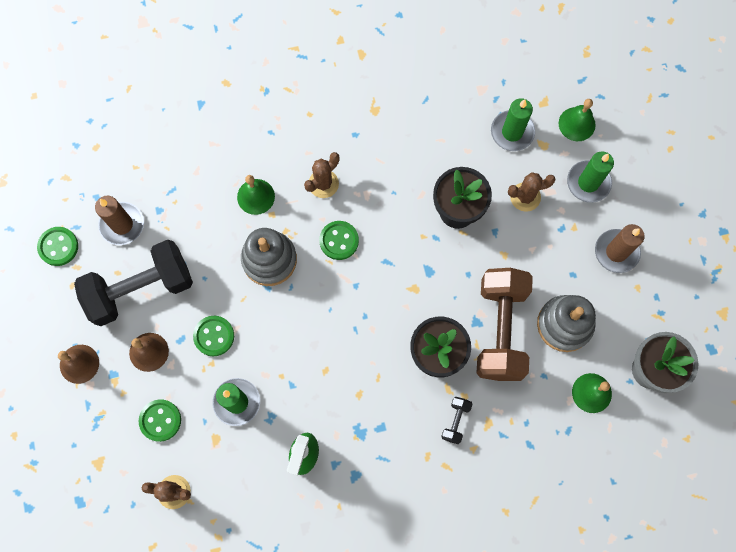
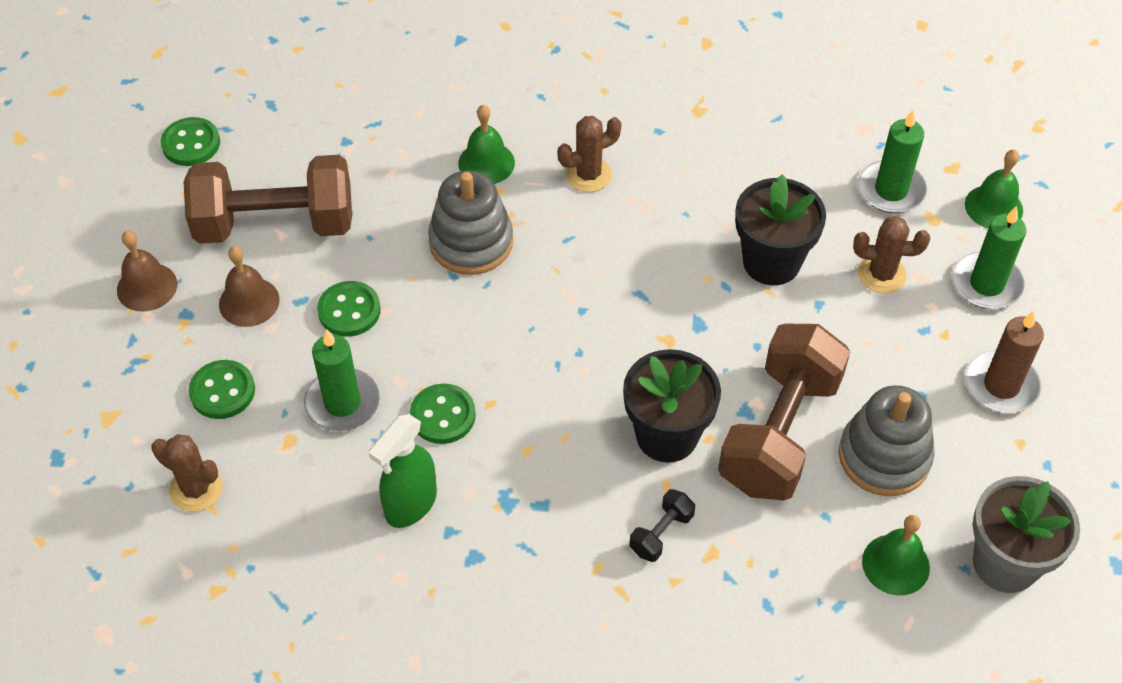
camera: 20 degrees right, 20 degrees down
black dumbbell [74,240,193,326] -> brown dumbbell [183,155,352,244]
brown candle [95,196,144,245] -> none
green button [319,221,359,260] -> green button moved to [410,384,476,444]

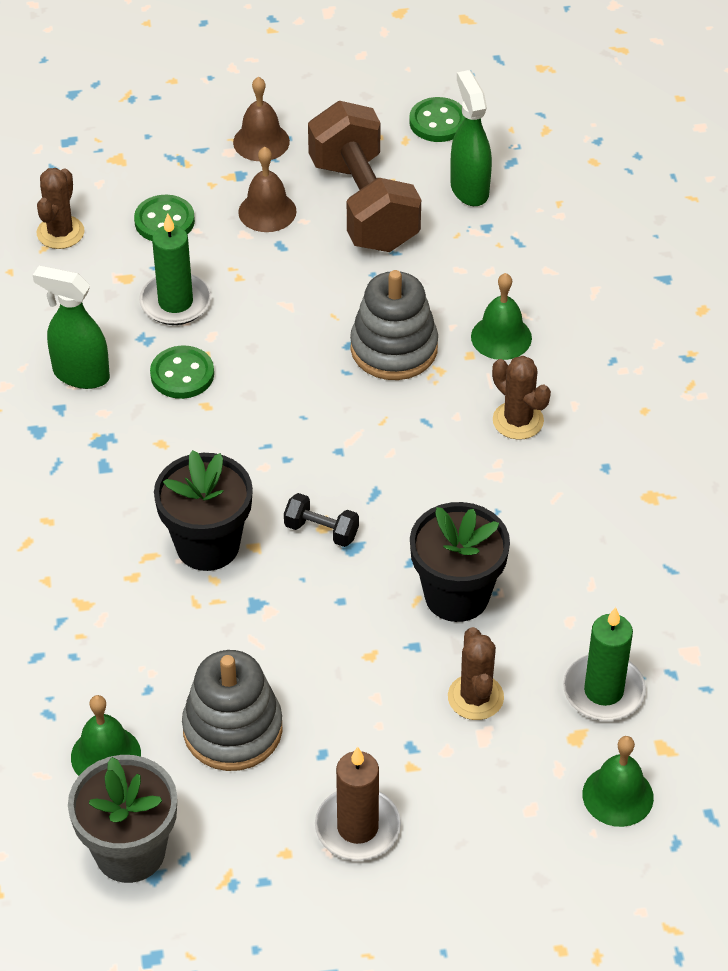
camera: 75 degrees right, 5 degrees down
green button [317,281,381,337] -> none
black dumbbell [629,489,695,562] -> black dumbbell moved to [284,493,359,547]
brown dumbbell [718,324,850,500] -> none
green candle [952,206,1026,309] -> none
none -> green spray bottle [450,70,492,206]

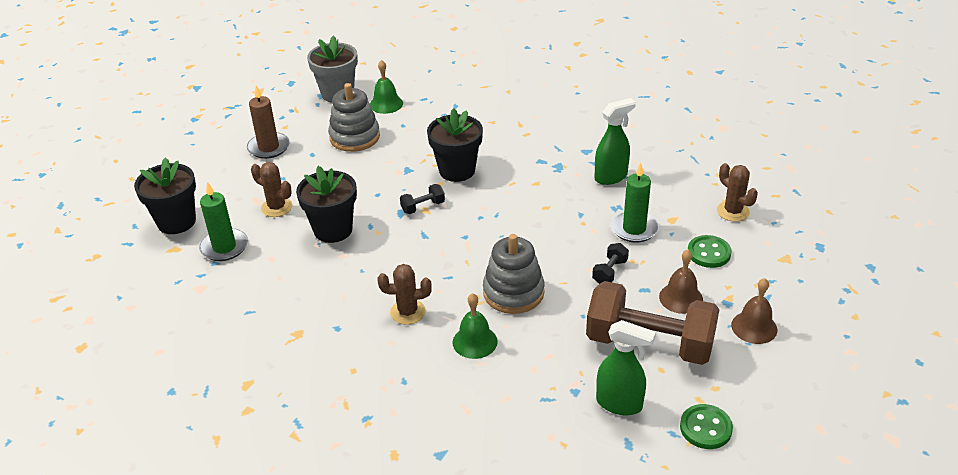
camera: 130 degrees right, 10 degrees down
green button [150,345,214,399] -> none
green bell [582,736,654,827] -> black flower pot [134,157,196,234]
none -> black dumbbell [592,243,629,284]

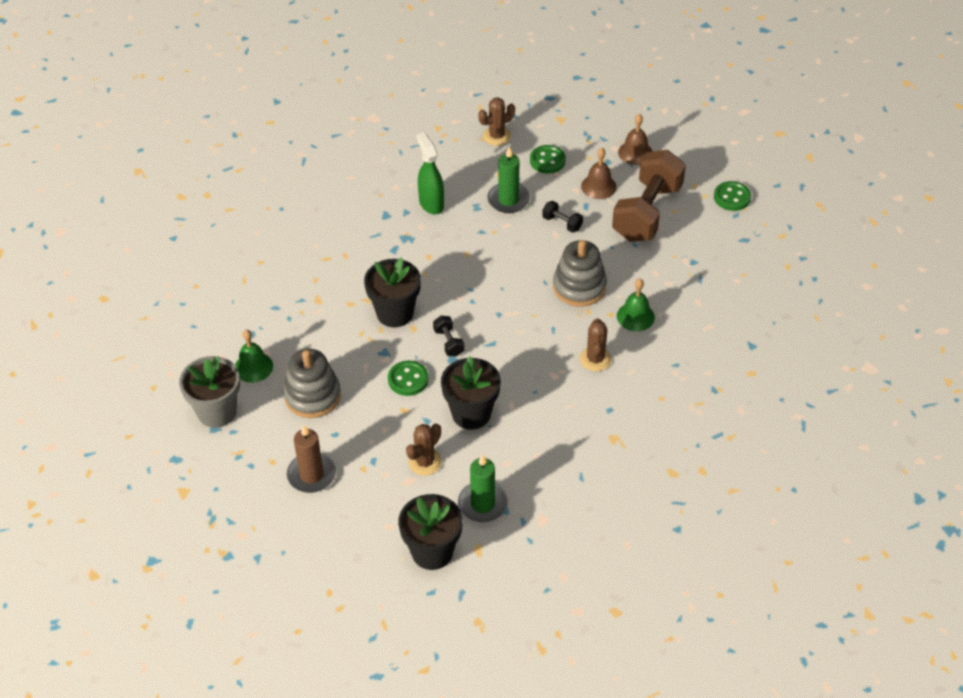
camera: 85 degrees left, 10 degrees up
green spray bottle [596,320,656,415] -> none
none -> green button [388,361,428,396]

